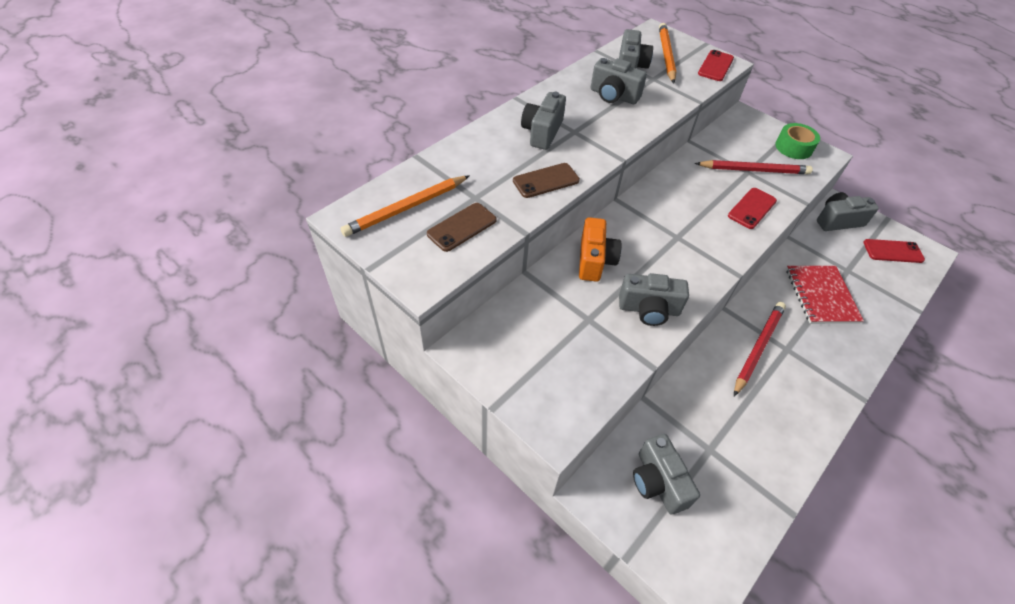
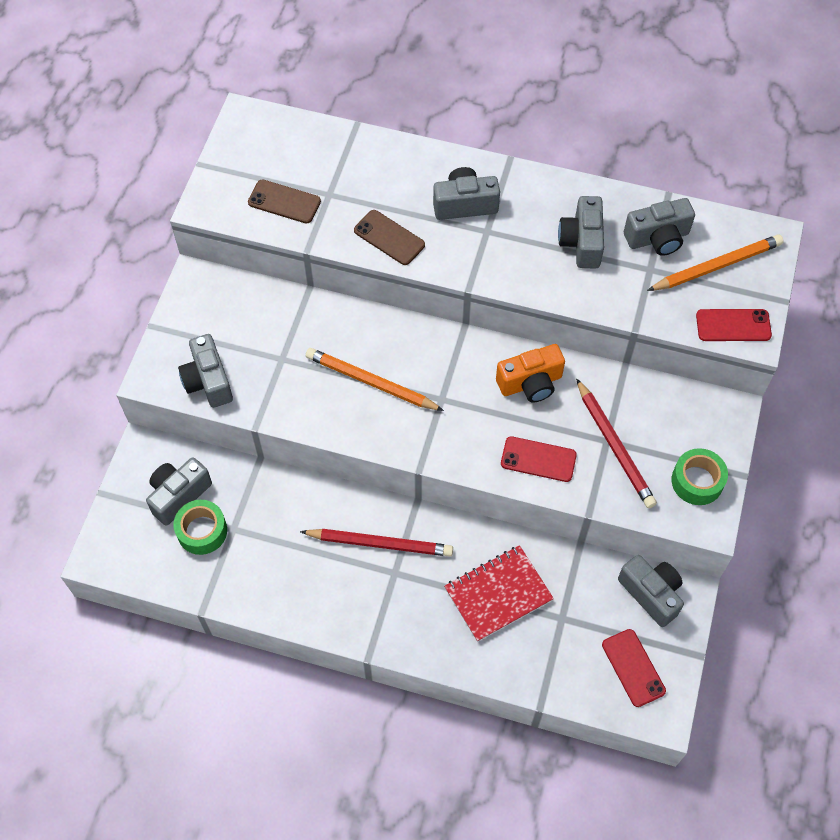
camera: 65 degrees right, 10 degrees up
orange pencil [340,175,470,237] -> orange pencil moved to [306,348,444,411]
orange camera [579,217,621,282] -> orange camera moved to [496,344,565,403]
grey camera [619,273,689,326] -> grey camera moved to [178,334,233,408]
none -> green tape [173,500,227,555]

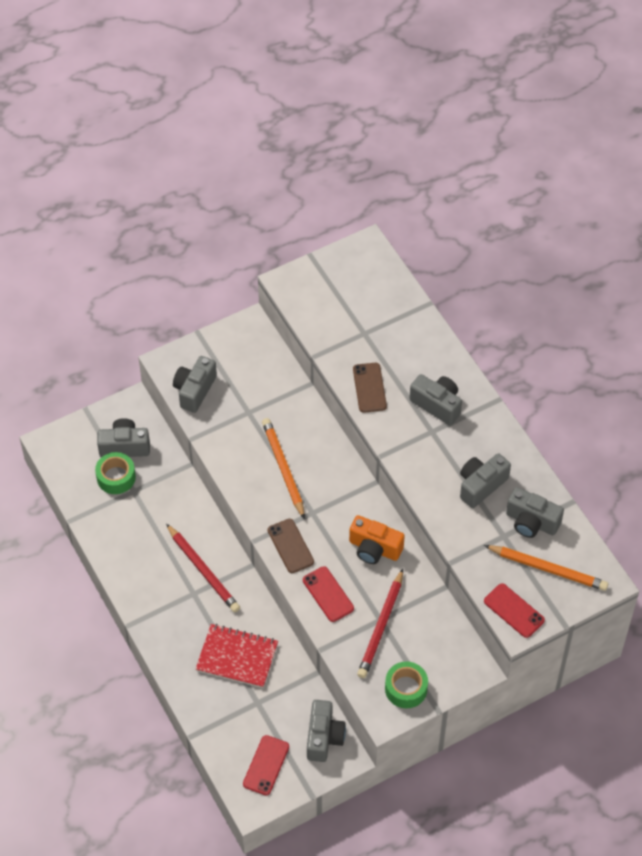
camera: 45 degrees right, 5 degrees down
brown phone [248,180,321,224] -> brown phone moved to [268,519,314,573]

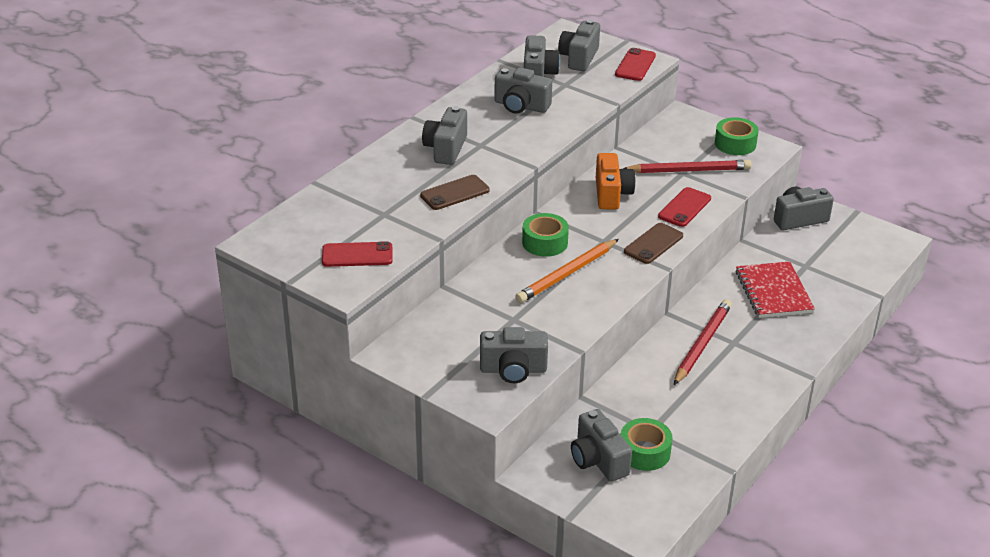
camera: 115 degrees left, 20 degrees down
red phone [243,735,289,795] -> red phone moved to [322,241,393,267]
orange pencil [484,545,608,591] -> grey camera [558,20,600,71]
none -> green tape [522,213,569,257]

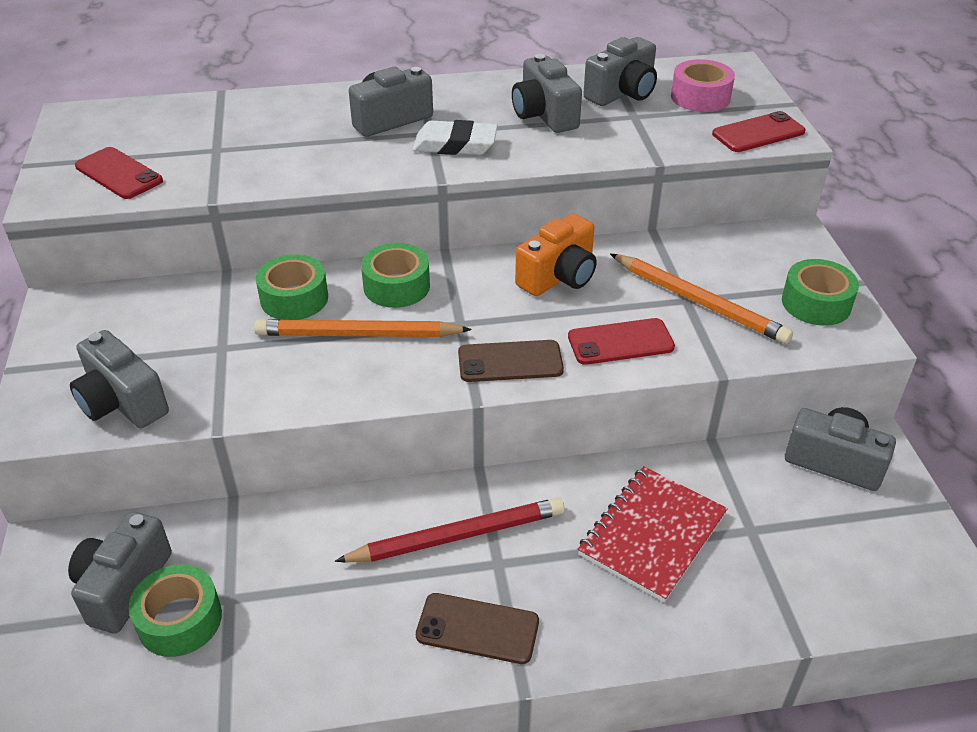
camera: 45 degrees right, 5 degrees up
brown phone [420,175,490,210] -> brown phone moved to [416,593,539,664]
grey camera [558,20,600,71] -> pink tape [671,59,735,112]
red pencil [623,160,752,173] -> orange pencil [610,254,793,344]
none -> green tape [256,254,328,320]
none -> white eraser [412,120,498,155]

